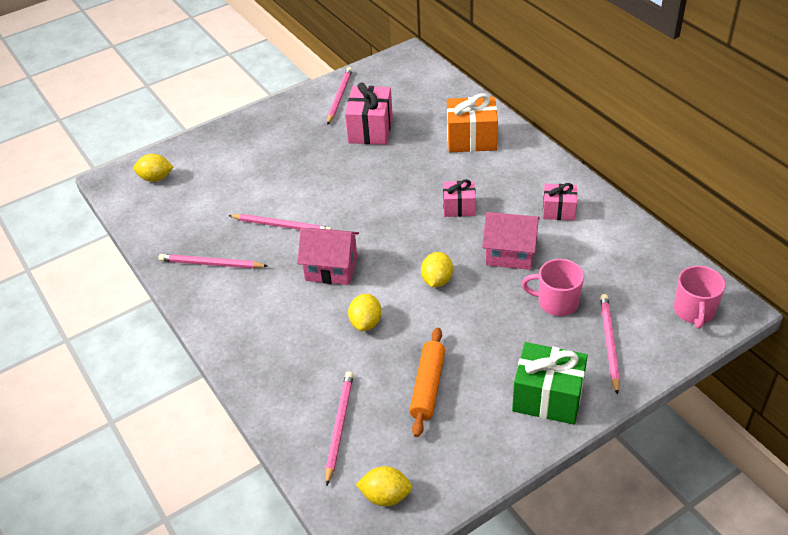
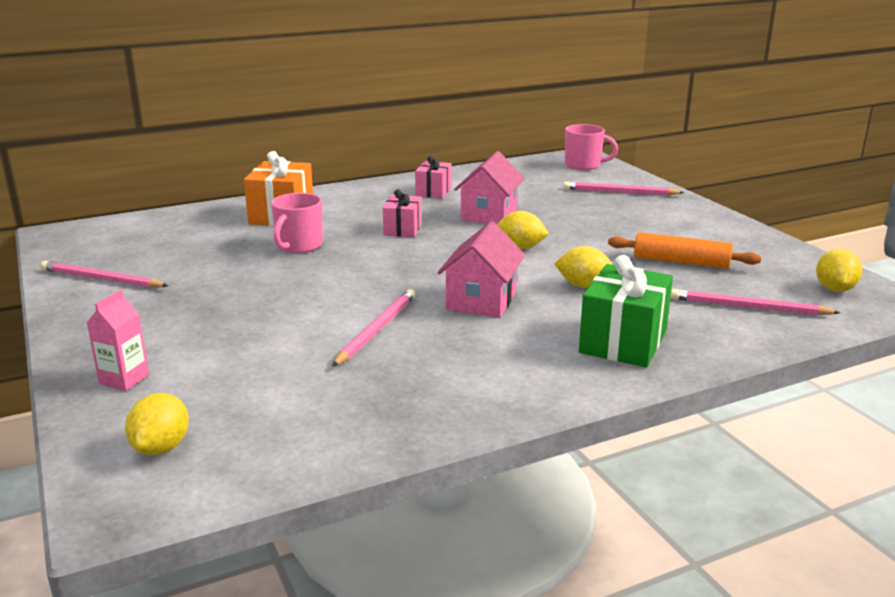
camera: 85 degrees left, 20 degrees down
pink pencil [158,254,268,269] -> none
pink gift [345,82,393,145] -> none
green gift [512,342,588,425] -> green gift moved to [579,255,673,367]
pink mug [522,259,584,316] -> pink mug moved to [271,193,323,253]
none -> pink carton [87,290,149,391]

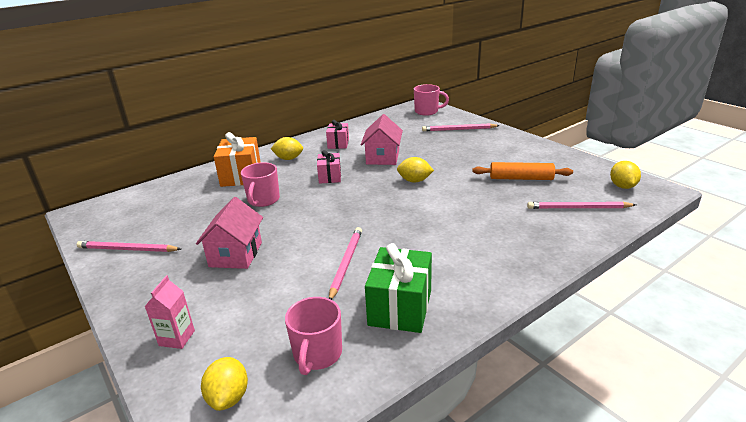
camera: 10 degrees left, 5 degrees up
pink house [437,221,525,318] -> pink house moved to [196,197,263,269]
yellow lemon [554,246,613,288] -> yellow lemon moved to [271,137,303,160]
green gift [579,255,673,367] -> green gift moved to [365,243,432,333]
none -> pink mug [285,297,342,375]

